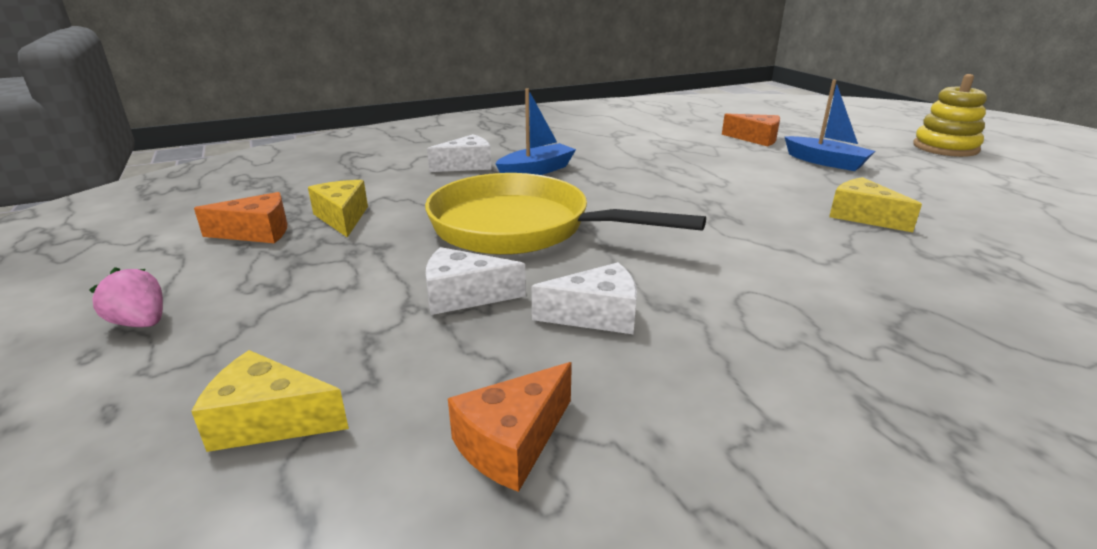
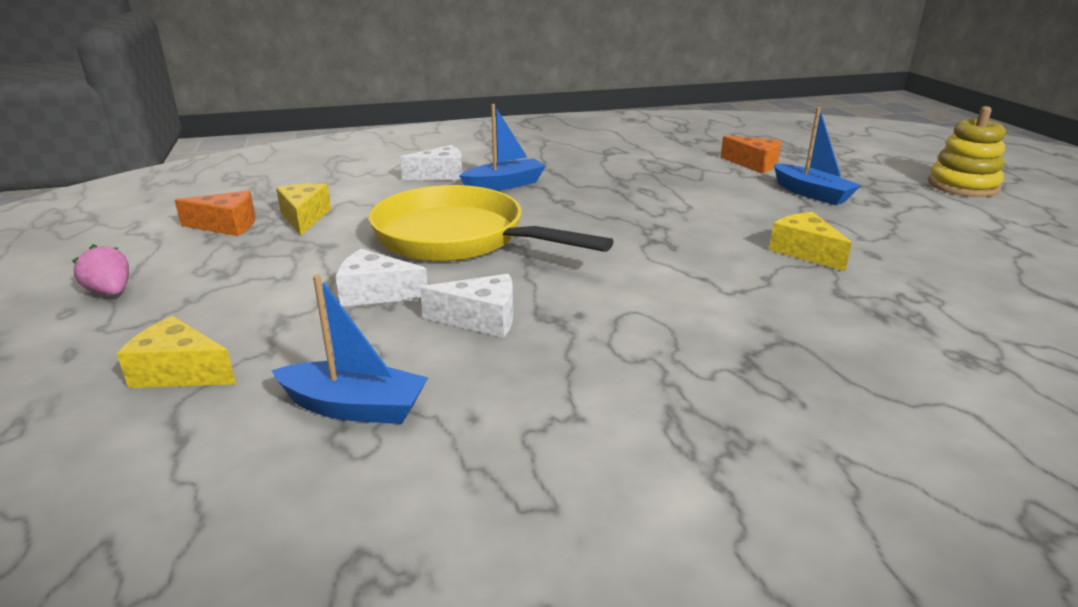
camera: 10 degrees right, 0 degrees up
orange cheese [448,362,572,492] -> blue boat [271,275,428,424]

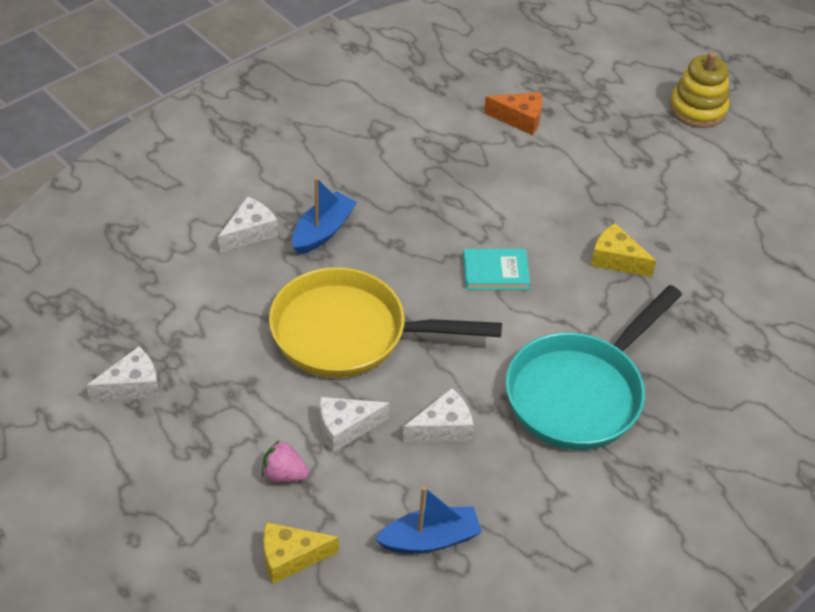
camera: 30 degrees left, 20 degrees up
pink strawberry [72,244,129,295] -> pink strawberry moved to [262,440,309,482]
orange cheese [175,190,255,236] -> white cheese [86,346,159,402]
yellow cheese [276,183,331,235] -> none
blue boat [774,107,861,205] -> none
none -> turquoise book [463,249,530,290]
none -> turquoise pan [505,285,682,450]

